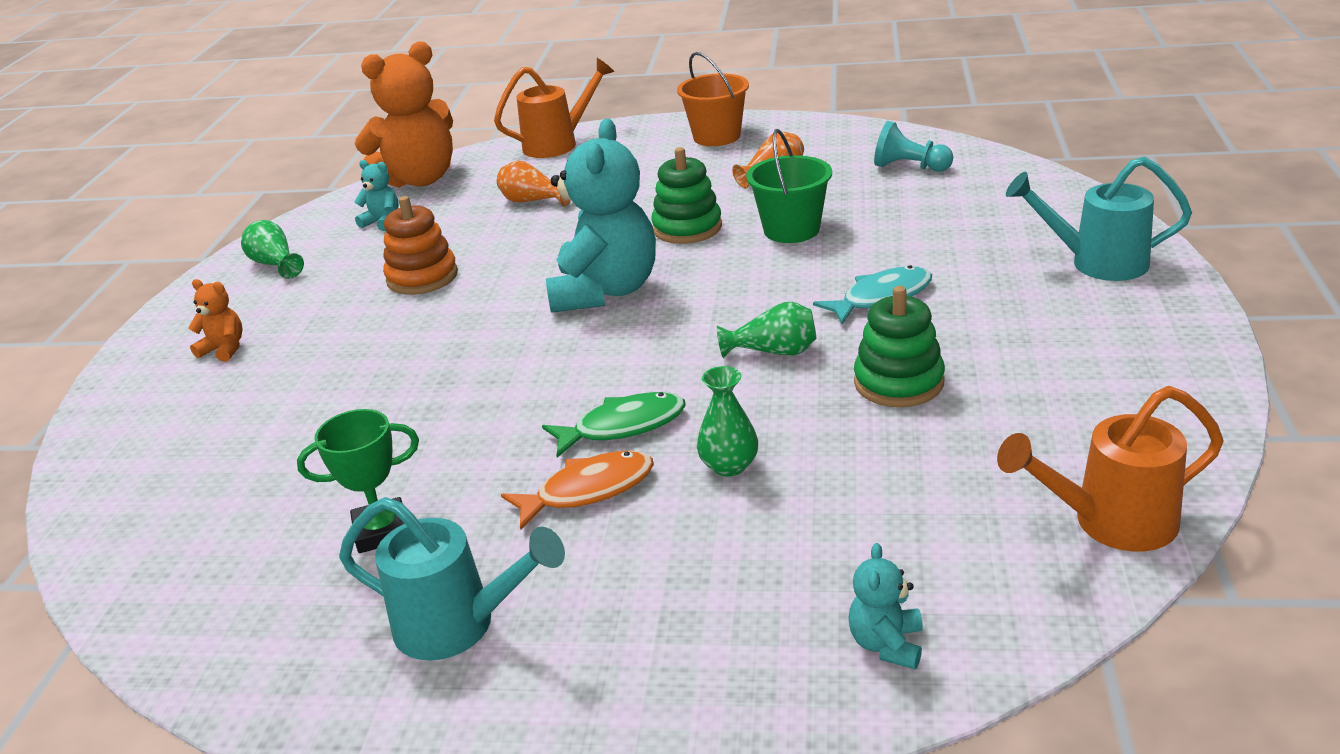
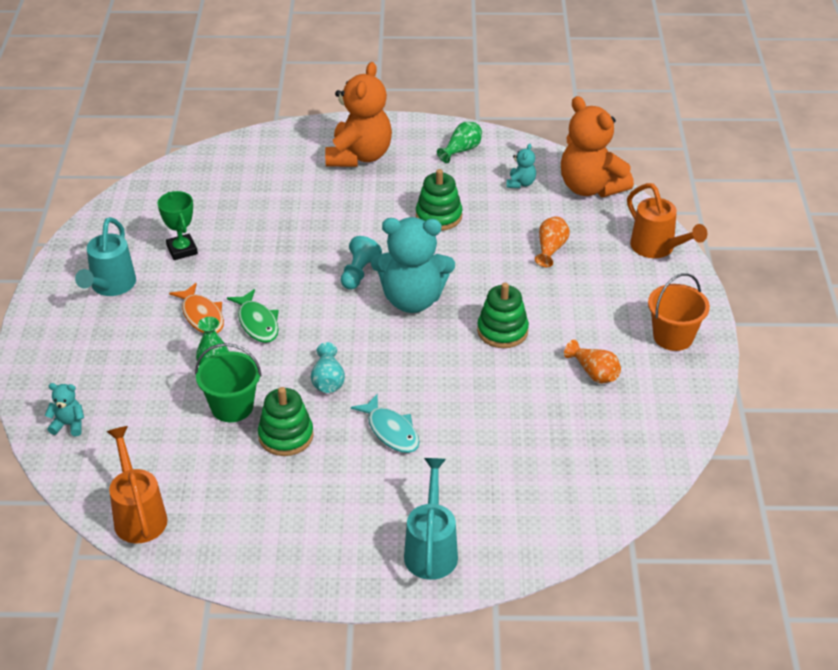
camera: 80 degrees right, 10 degrees up
orange teddy bear [188,279,243,362] -> orange teddy bear [325,62,392,167], size x2.31
orange stacking toy [383,196,458,295] -> green stacking toy [416,169,462,231]
green vase [717,302,817,358] -> turquoise vase [311,342,345,393]
green bucket [746,129,832,243] -> green bucket moved to [195,343,262,422]
turquoise pawn [874,121,953,172] -> turquoise pawn moved to [341,236,382,290]

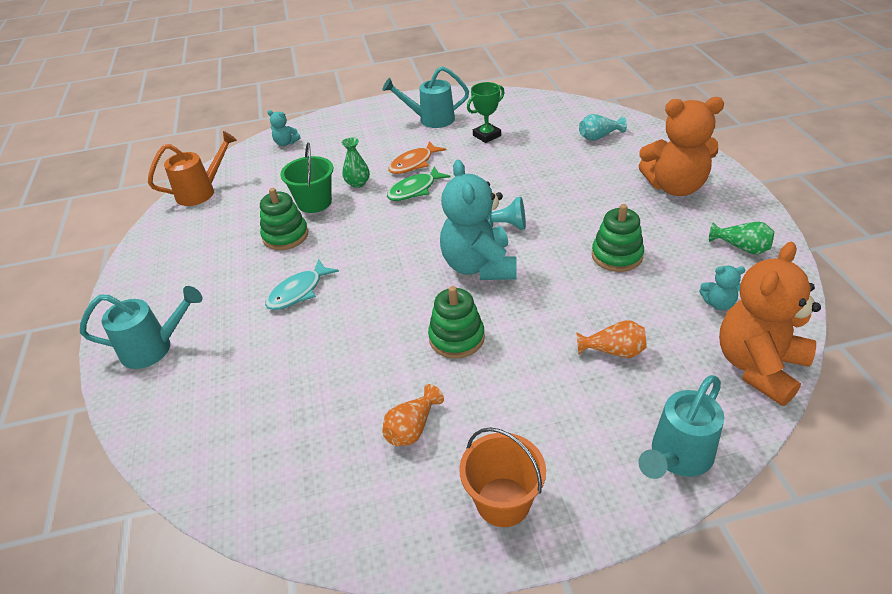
camera: 80 degrees right, 0 degrees up
turquoise teddy bear [45,383,84,436] -> turquoise teddy bear turned 120 degrees clockwise [267,110,301,146]
turquoise vase [311,342,345,393] -> turquoise vase moved to [579,114,627,141]
orange watering can [627,183,707,258] -> turquoise watering can [638,375,724,479]

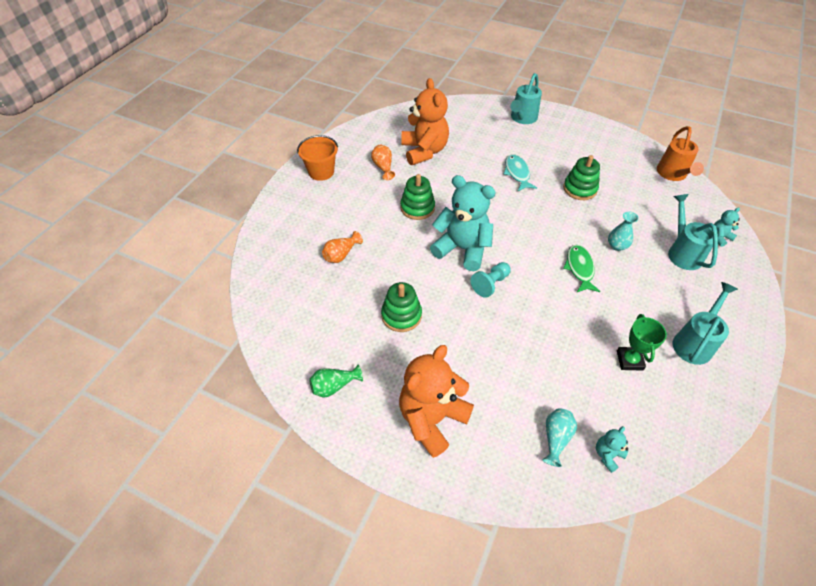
camera: 125 degrees right, 10 degrees up
green bucket [280,142,333,213] -> none
green vase [341,137,370,188] -> turquoise vase [608,211,639,251]
orange fish [388,141,446,174] -> none
turquoise watering can [638,375,724,479] -> turquoise watering can moved to [668,194,718,270]
turquoise teddy bear [699,266,745,311] -> turquoise teddy bear moved to [596,426,628,473]
orange teddy bear [719,242,821,406] -> orange teddy bear moved to [401,78,449,165]

